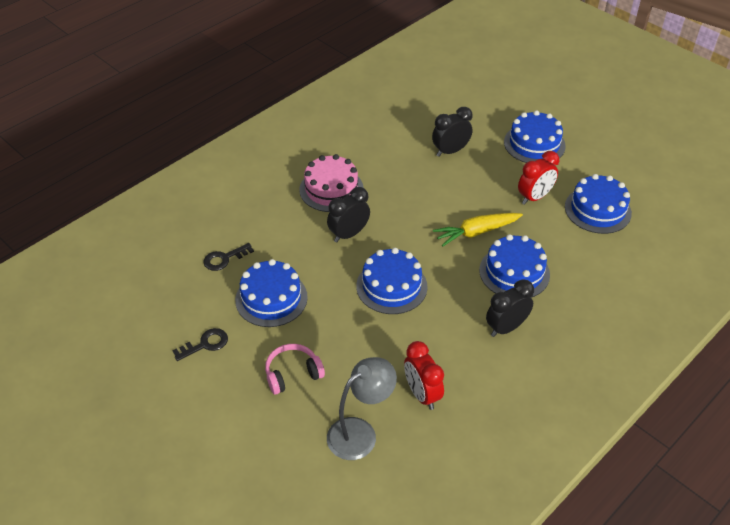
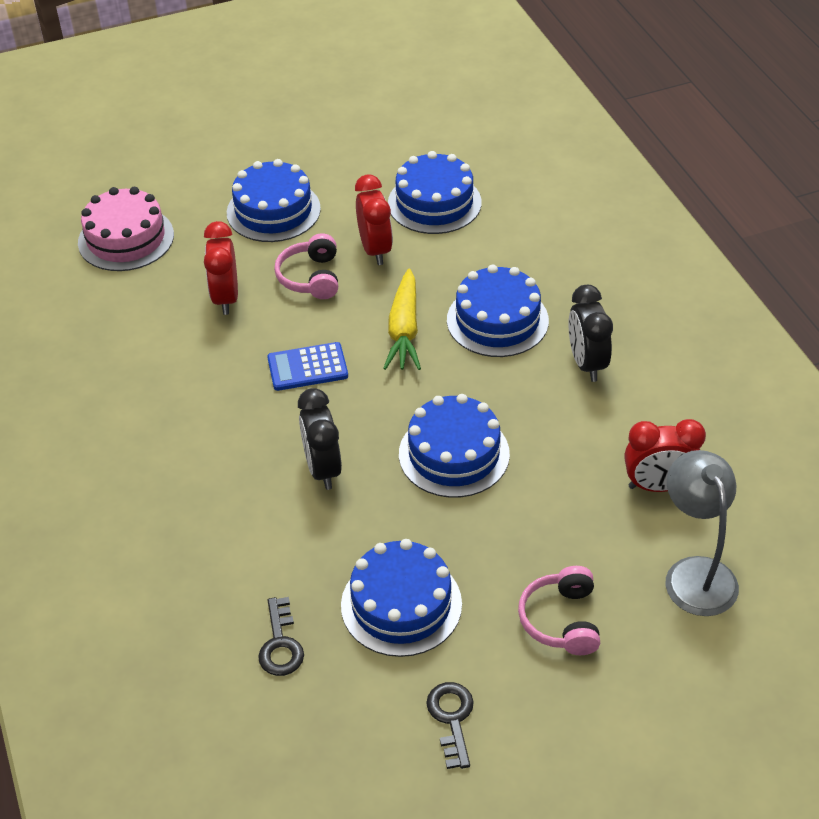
camera: 65 degrees left, 0 degrees up
pink cake [299,154,364,212] -> pink cake moved to [78,187,174,271]
black clock [432,107,473,157] -> red clock [204,221,238,315]
none -> blue calculator [267,342,348,391]
none -> pink headphones [274,234,338,299]

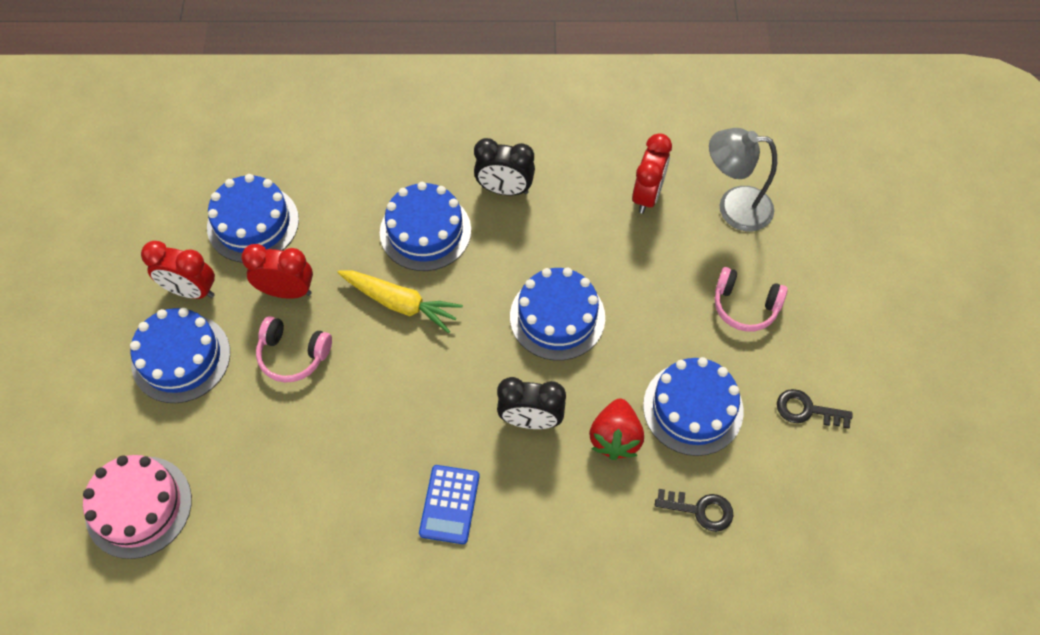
camera: 70 degrees left, 15 degrees up
red clock [204,221,238,315] -> red clock moved to [141,241,215,299]
blue calculator [267,342,348,391] -> blue calculator moved to [419,465,480,544]
none -> red strawberry [589,399,644,460]

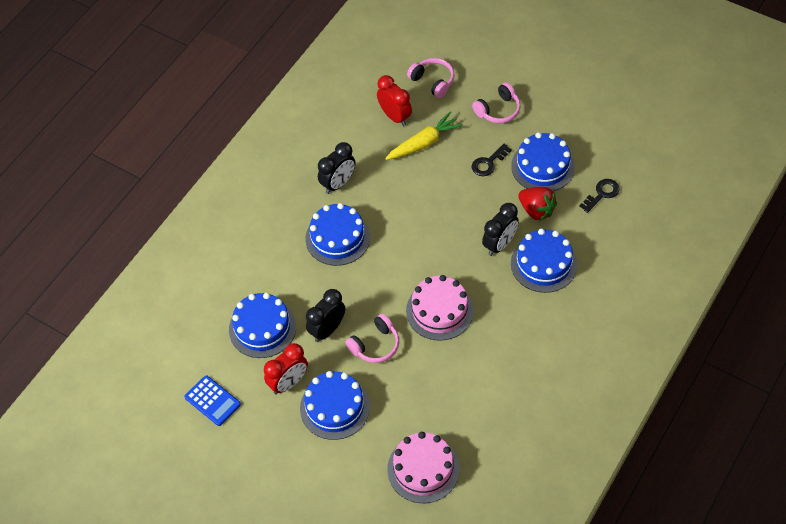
camera: 55 degrees left, 5 degrees down
red clock [241,244,313,299] -> black clock [306,289,345,342]
yellow carrot [337,270,463,333] -> yellow carrot moved to [385,112,463,160]
blue calculator [419,465,480,544] -> blue calculator moved to [185,375,241,426]
blue cake [510,267,605,361] -> blue cake moved to [511,229,577,293]
grey lamp [709,128,777,231] -> pink headphones [407,58,455,98]
black key [777,389,853,429] -> black key moved to [472,144,512,176]
none -> pink cake [406,275,474,341]

